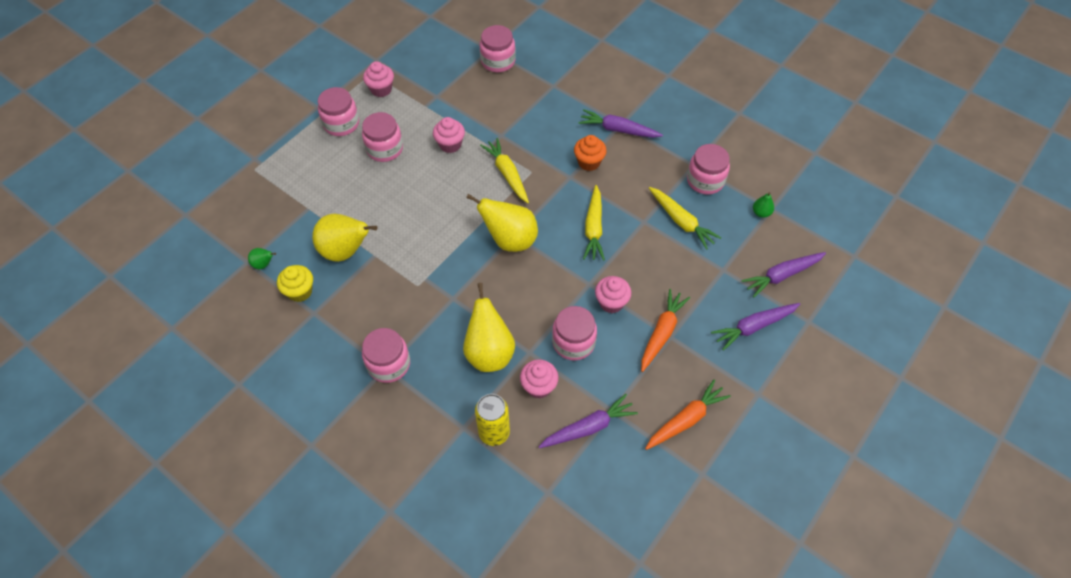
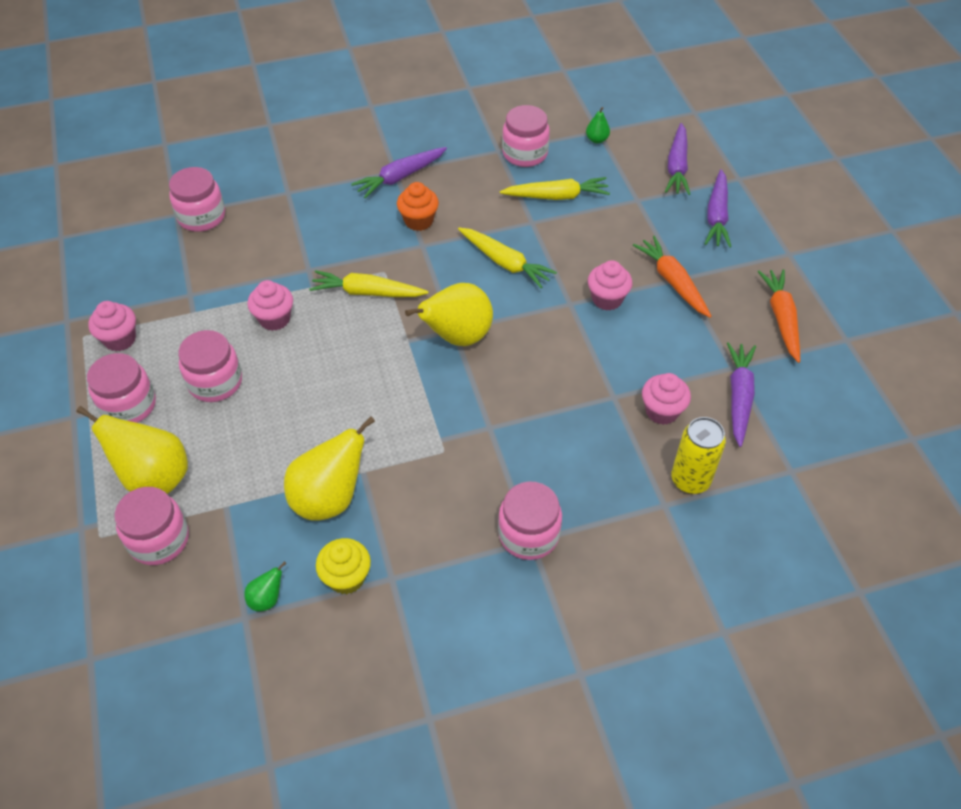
camera: 55 degrees left, 5 degrees down
yellow pear [463,283,515,372] -> yellow pear moved to [77,406,188,494]
pink jar [552,306,597,361] -> pink jar moved to [115,487,189,565]

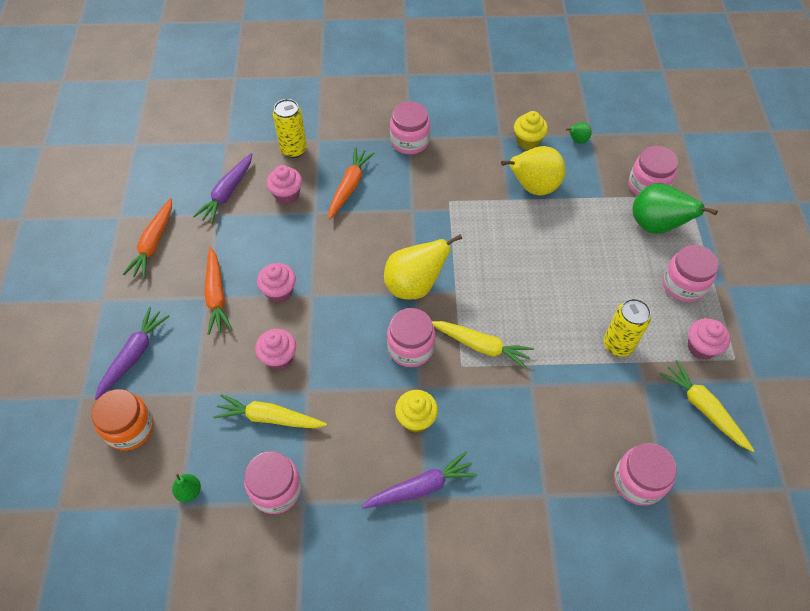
camera: 165 degrees left, 5 degrees up
yellow pear [77,406,188,494] -> green pear [632,183,718,234]
pink jar [178,330,242,402] -> pink jar moved to [387,308,435,367]
pink cupcake [247,280,293,331] -> pink cupcake moved to [255,329,296,370]
orange cupcake [397,182,439,231] -> yellow cupcake [395,390,438,433]
yellow carrot [458,228,557,288] -> yellow carrot moved to [660,360,755,452]
purple carrot [665,123,690,195] -> orange jar [91,389,154,451]
none -> orange carrot [329,147,374,219]
none -> yellow can [604,298,651,357]

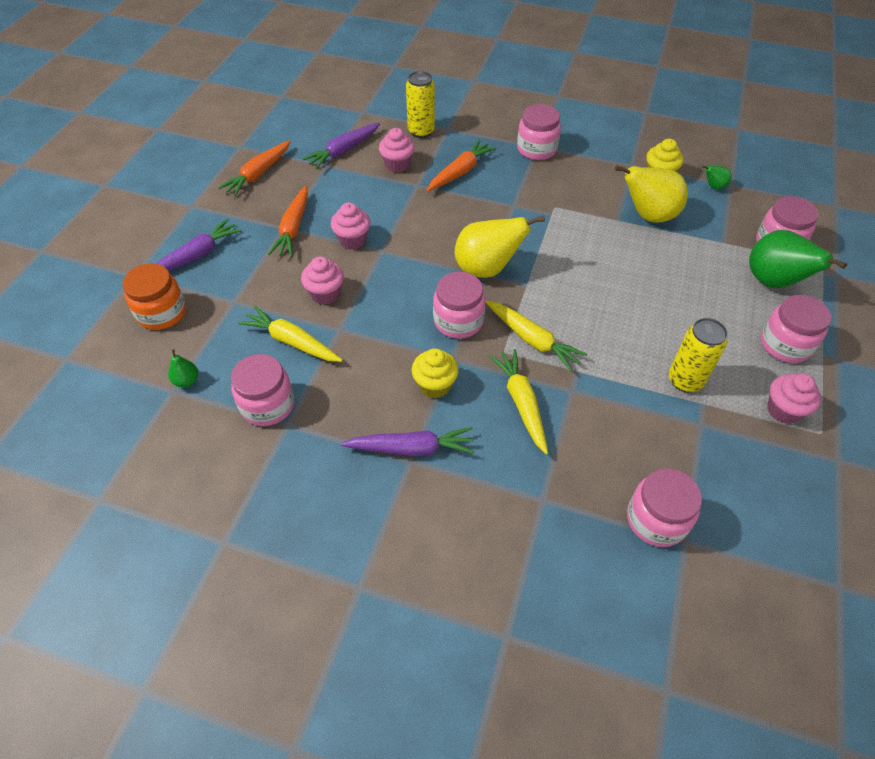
camera: 20 degrees right, 5 degrees down
yellow carrot [660,360,755,452] -> yellow carrot moved to [490,349,548,455]

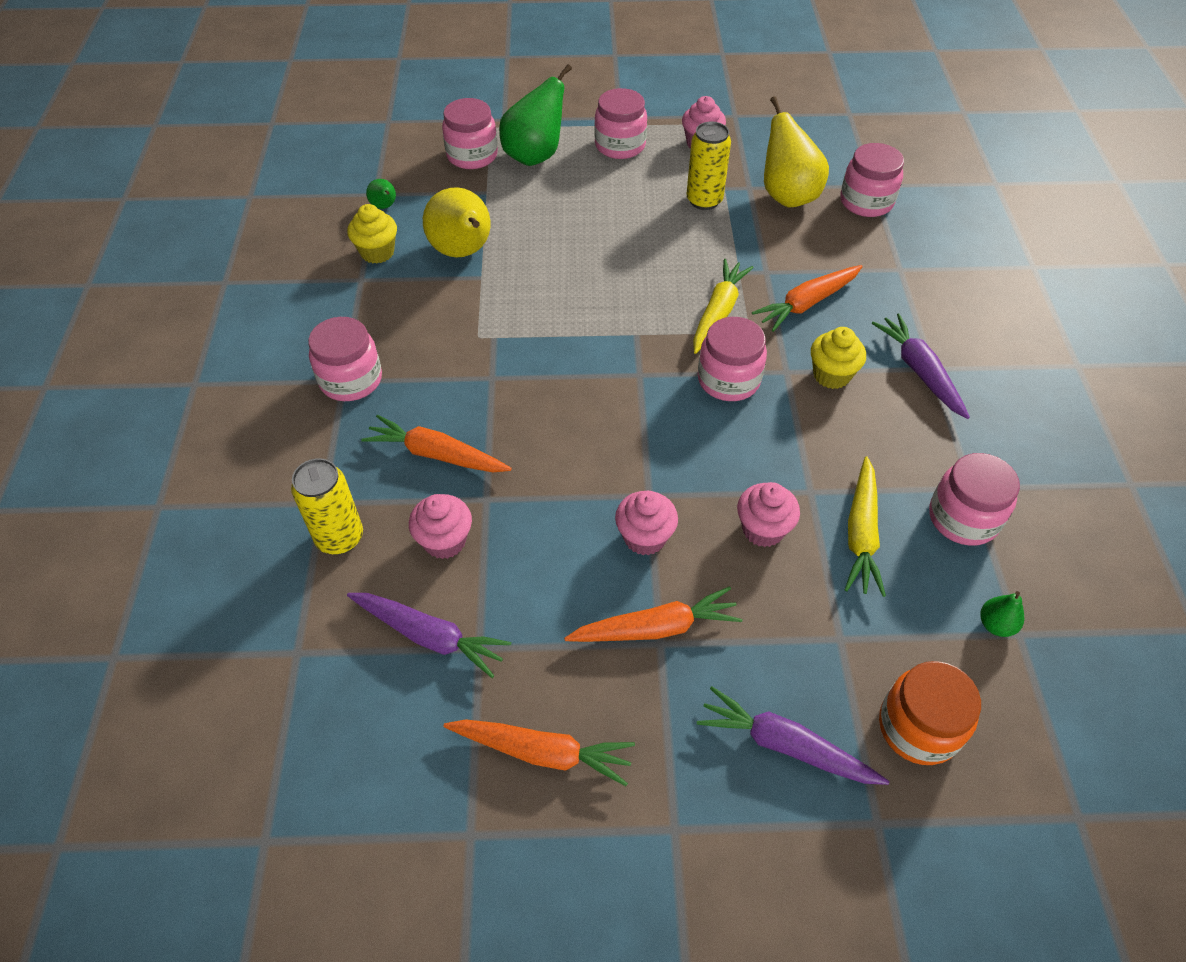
camera: 110 degrees left, 0 degrees up
yellow pear [454,216,545,278] -> yellow pear moved to [764,96,829,207]
yellow carrot [490,349,548,455] -> orange carrot [752,265,863,332]

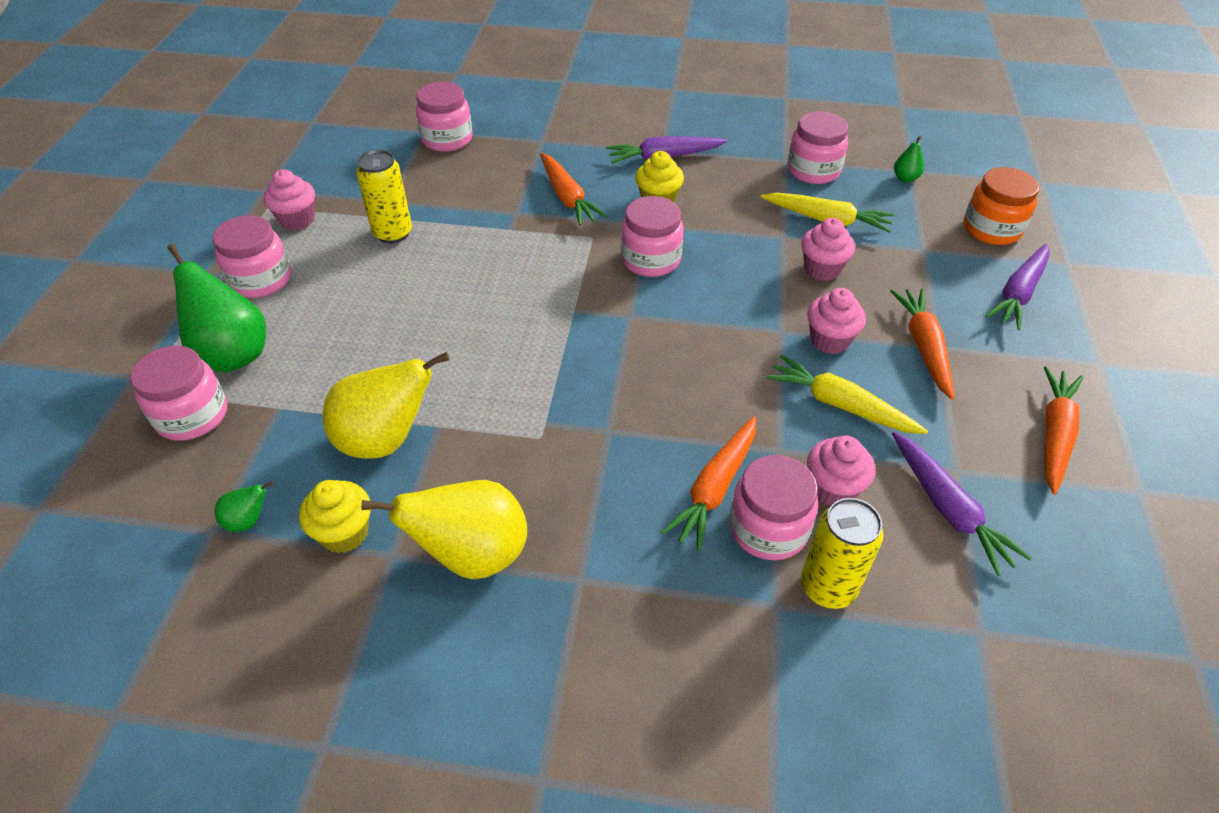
camera: 80 degrees left, 5 degrees down
pink jar [308,317,382,401] -> pink jar moved to [730,455,818,560]
purple carrot [347,593,511,678] -> purple carrot turned 120 degrees clockwise [892,432,1031,576]
yellow carrot [693,259,754,354] -> yellow carrot moved to [766,355,928,434]
yellow pear [764,96,829,207] -> yellow pear moved to [361,480,527,579]

